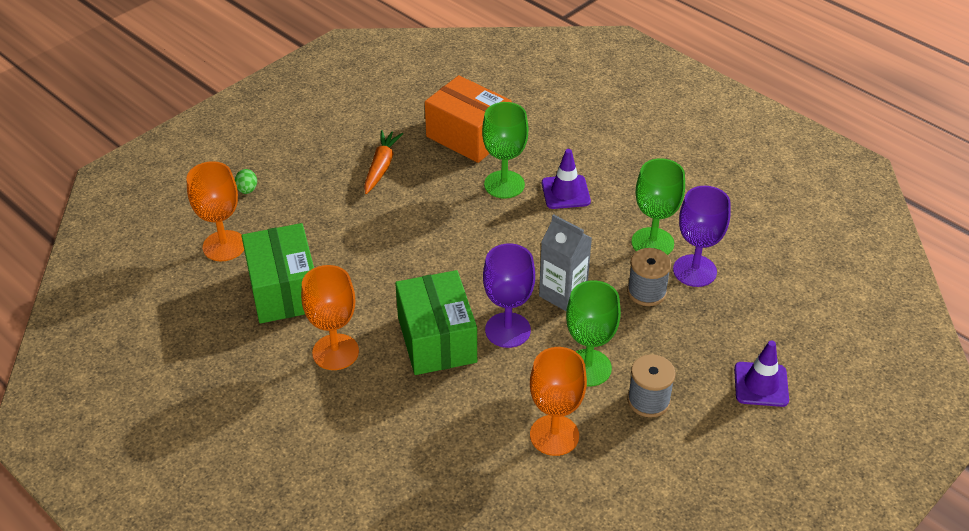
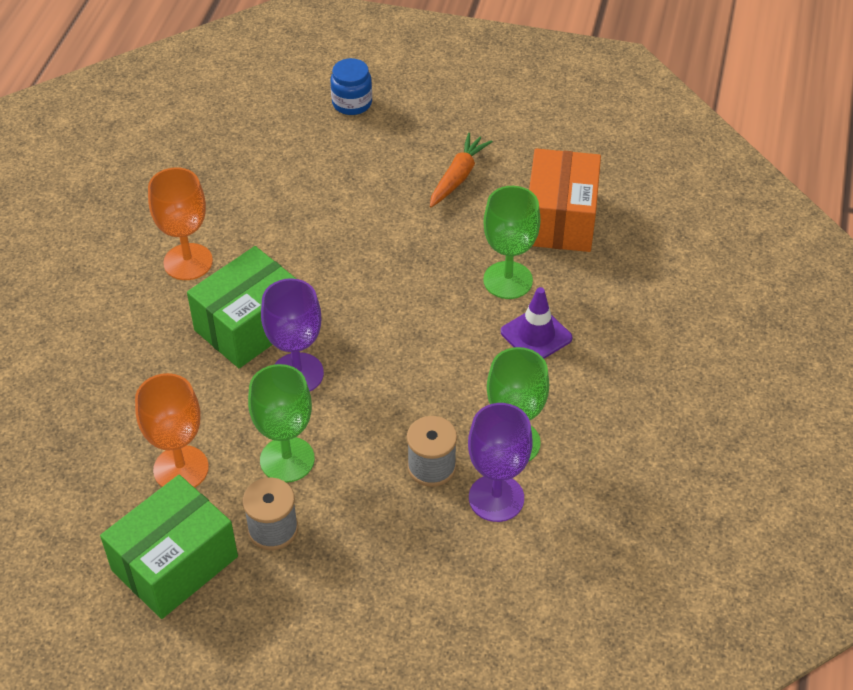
camera: 60 degrees right, 5 degrees up
orange goblet [186,161,244,261] -> none
green egg [235,169,257,194] -> blue jar [330,58,372,115]
green box [242,223,314,324] -> green box moved to [100,475,238,619]
orange carrot [364,130,403,194] -> orange carrot turned 45 degrees counterclockwise [430,133,493,207]
grey carton [539,214,592,311] -> none
purple traffic cone [734,341,789,407] -> none

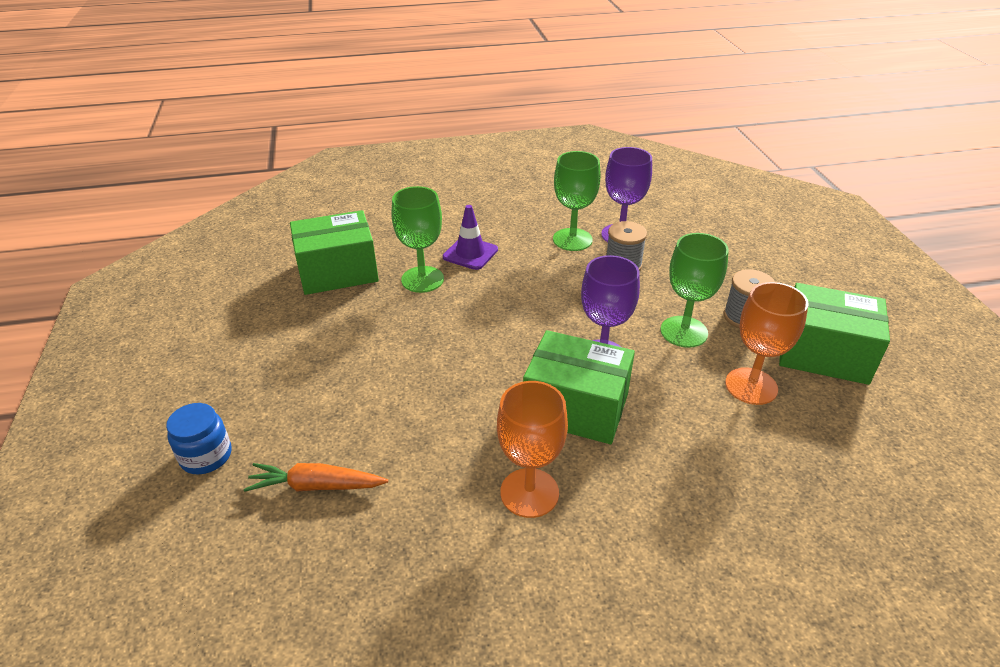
camera: 115 degrees left, 10 degrees down
orange carrot [430,133,493,207] -> orange carrot moved to [244,463,388,492]
orange box [529,148,601,252] -> green box [290,210,379,295]

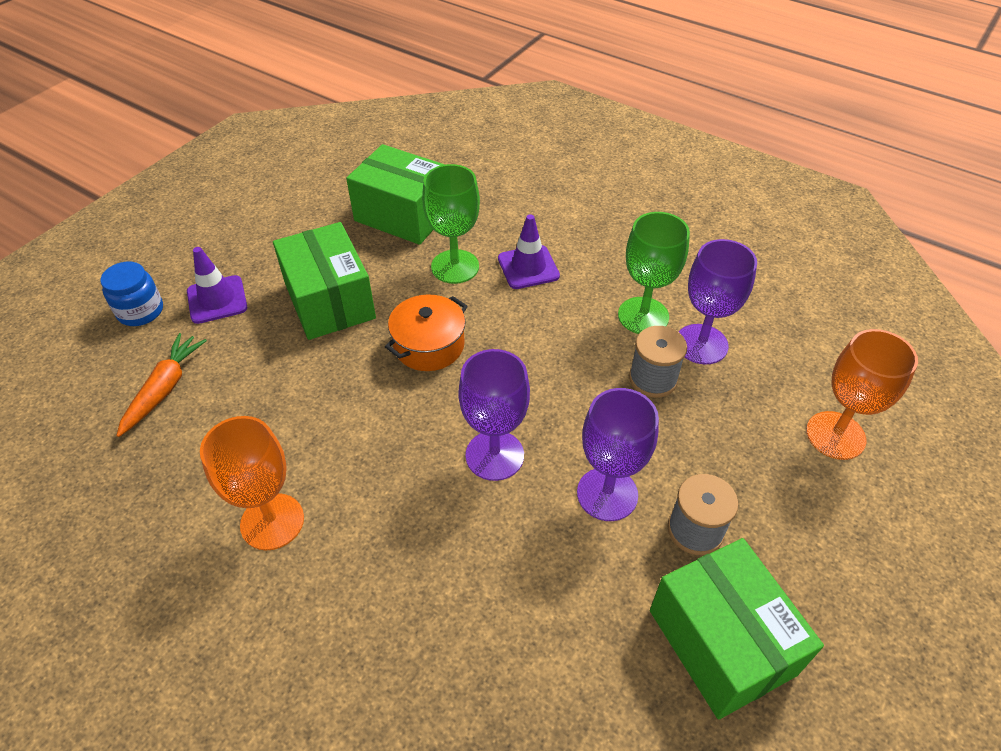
camera: 45 degrees right, 10 degrees up
orange carrot [244,463,388,492] -> orange carrot turned 60 degrees clockwise [116,333,207,437]
green box [523,330,635,444] -> green box moved to [273,222,376,340]
green goblet [661,233,729,348] -> purple goblet [577,388,659,521]
orange goblet [725,282,809,405] -> orange goblet moved to [806,329,918,460]
none -> purple traffic cone [187,247,247,324]
none -> orange pot [385,294,468,371]

